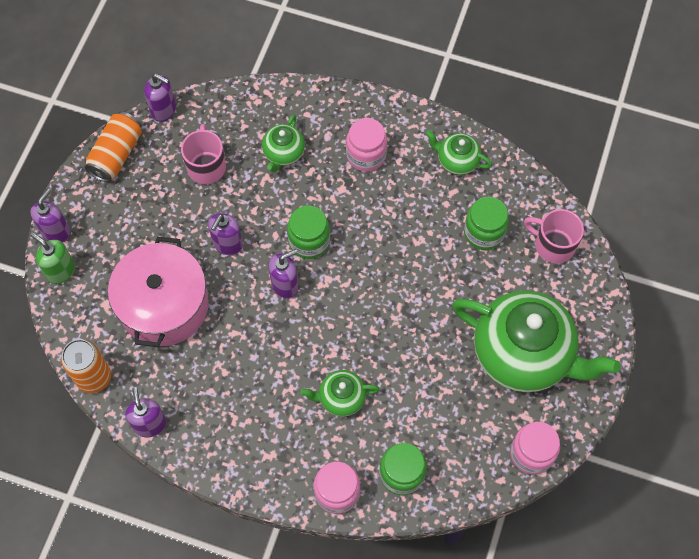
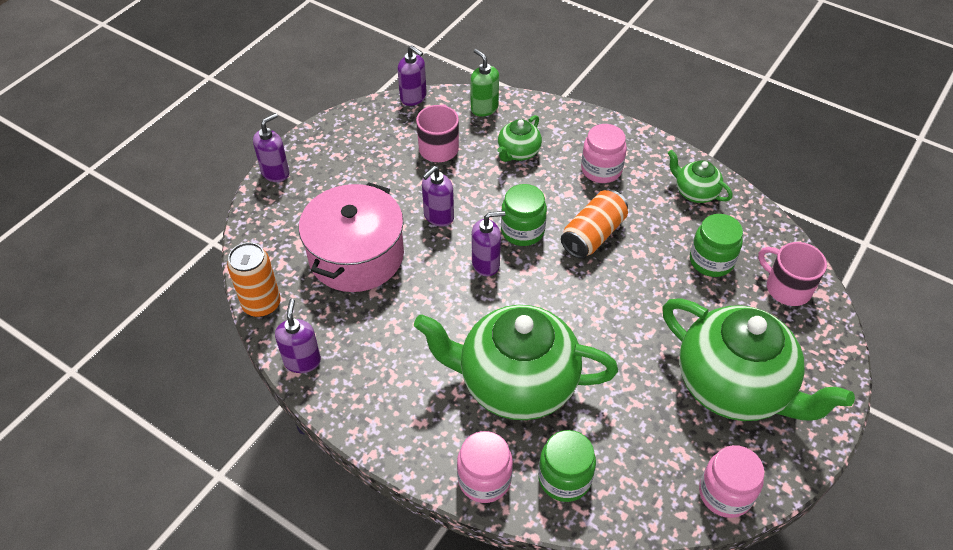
camera: 15 degrees right, 15 degrees down
green soap dispenser [31,233,75,284] -> green soap dispenser moved to [470,49,499,117]
orange can [85,112,142,182] -> orange can moved to [561,190,628,258]
green teapot [300,370,380,417] -> green teapot [414,305,618,420], size x2.19

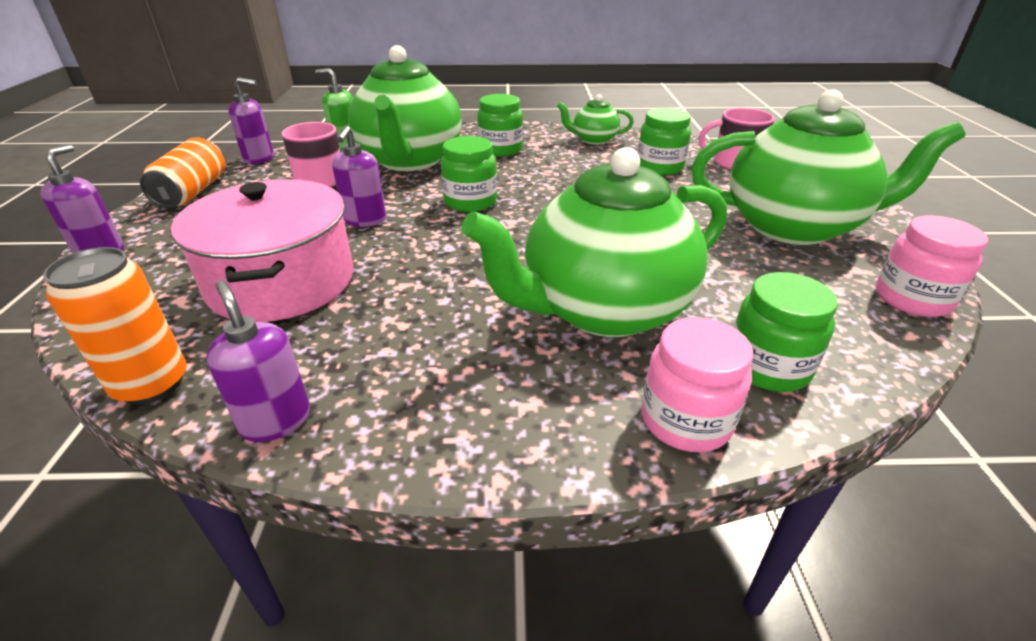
camera: 35 degrees left, 15 degrees down
purple soap dispenser [472,211,505,276] -> none
green teapot [497,115,542,162] -> green teapot [348,45,462,171], size x2.19
orange can [561,190,628,258] -> orange can moved to [140,137,225,208]
pink jar [581,124,627,183] -> green jar [477,94,523,157]

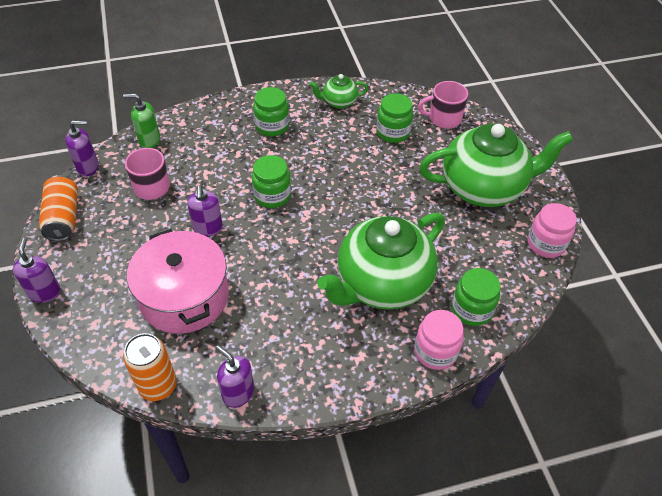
camera: 15 degrees left, 15 degrees up
green teapot [348,45,462,171] -> none

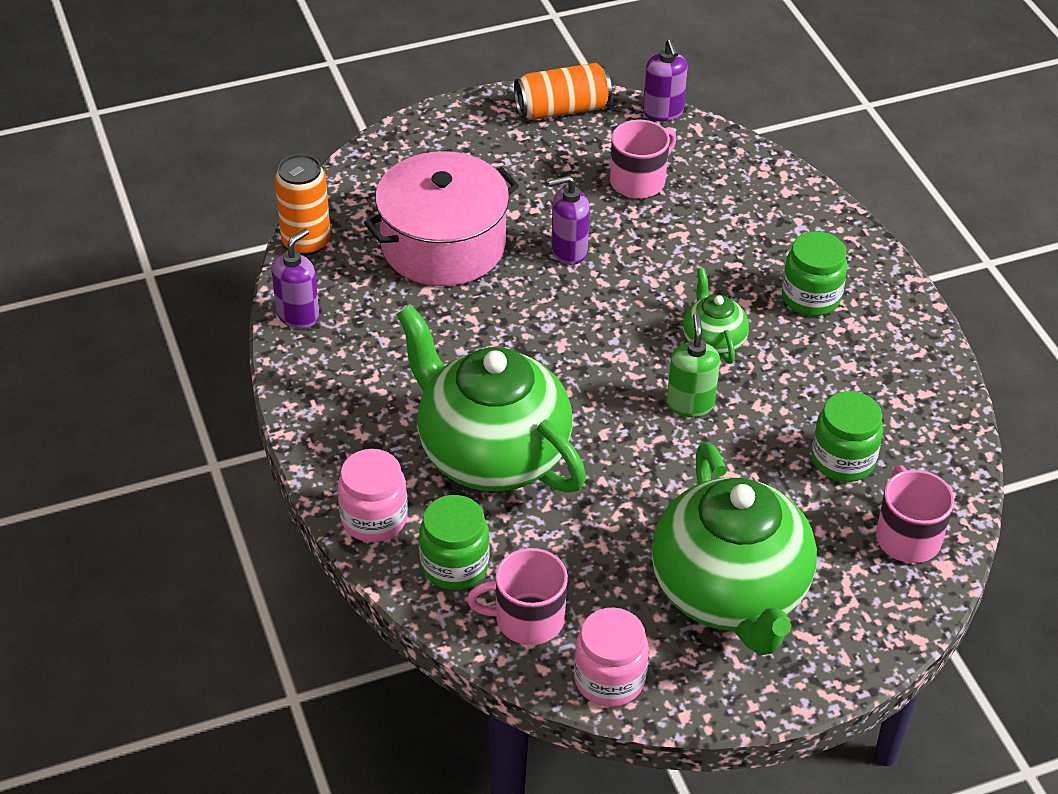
camera: 85 degrees right, 5 degrees down
purple soap dispenser [13,238,61,303] -> none
green soap dispenser [123,93,160,148] -> green soap dispenser moved to [667,313,720,417]
green jar [252,155,291,208] -> none
green teapot [309,74,368,109] -> green teapot moved to [683,268,749,364]
none -> pink mug [467,548,568,645]

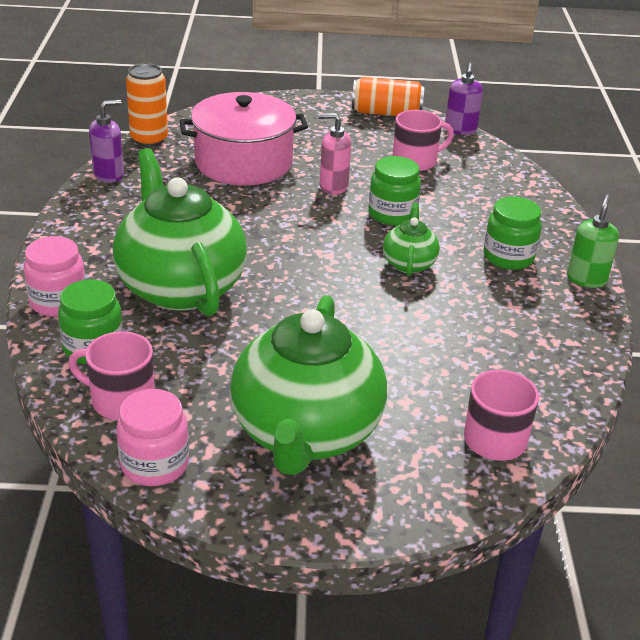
camera: 20 degrees right, 10 degrees down
purple soap dispenser [548,175,590,265] -> pink soap dispenser [319,113,351,195]
green soap dispenser [667,313,720,417] -> green soap dispenser moved to [567,195,619,288]
green jar [811,391,883,482] -> green jar moved to [369,156,421,225]

